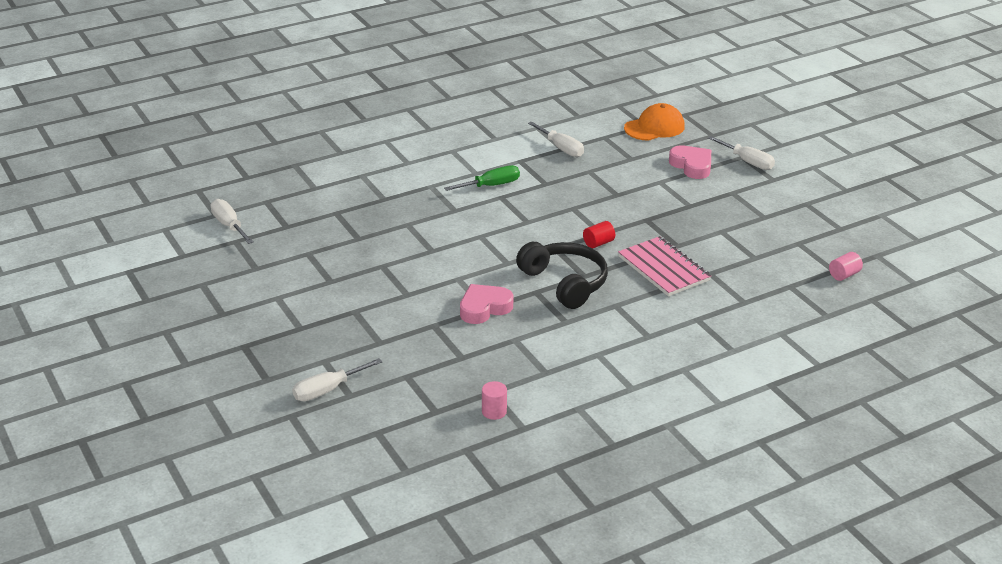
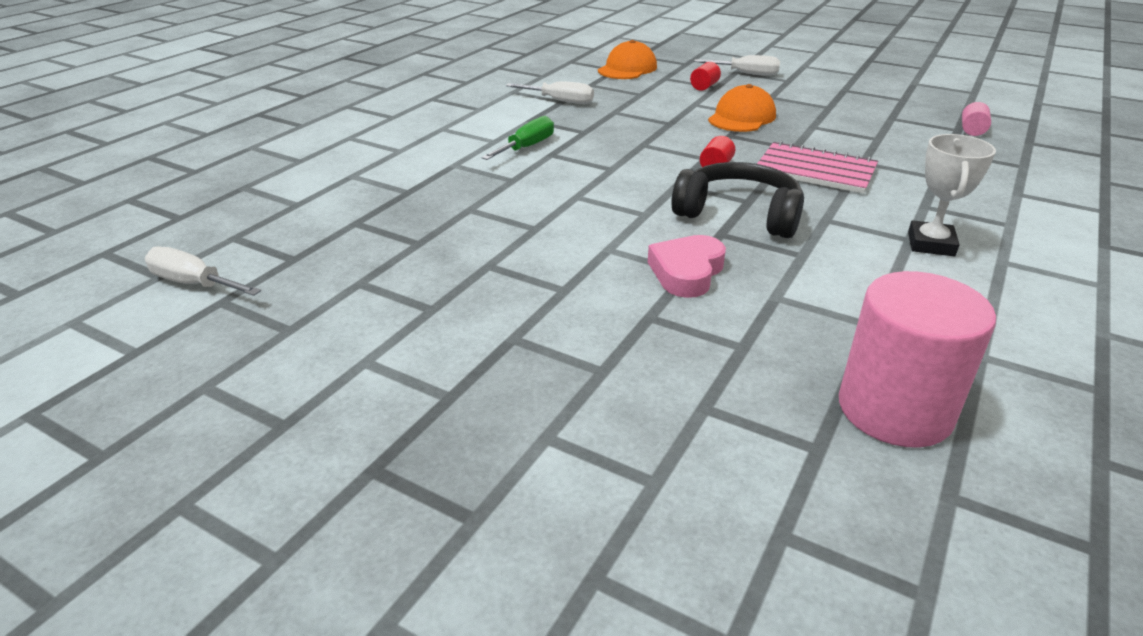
camera: 30 degrees left, 0 degrees up
white screwdriver [292,358,382,401] -> none
pink cylinder [482,381,507,420] -> pink cylinder [839,271,996,448], size x2.45
pink heart [669,145,711,179] -> red cylinder [690,62,721,91]
none -> orange cap [708,84,776,132]
none -> white trophy [908,134,996,256]

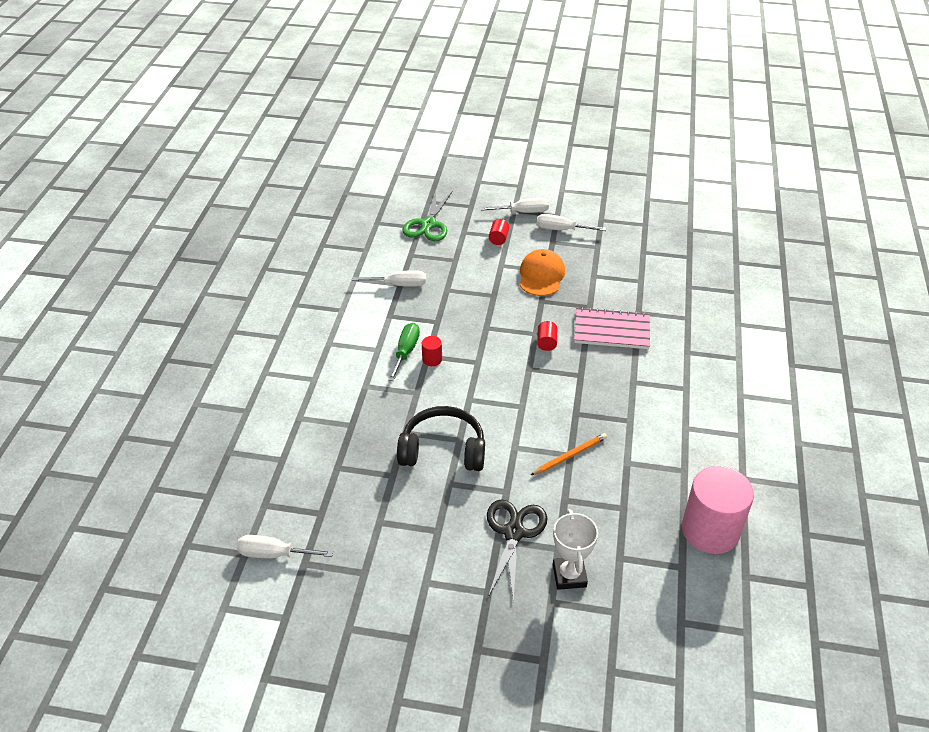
camera: 20 degrees left, 10 degrees up
orange cap [598,40,657,79] -> green scissors [402,191,453,241]
pink heart [648,235,726,298] -> orange pencil [531,433,607,475]
black headphones [671,162,804,238] -> black headphones moved to [397,406,485,471]
white trophy [908,134,996,256] -> white trophy moved to [553,509,598,590]
pink cylinder [962,102,991,136] -> none
none -> red cylinder [422,336,442,366]
none -> black scissors [487,499,547,601]
none -> white screwdriver [537,214,606,231]

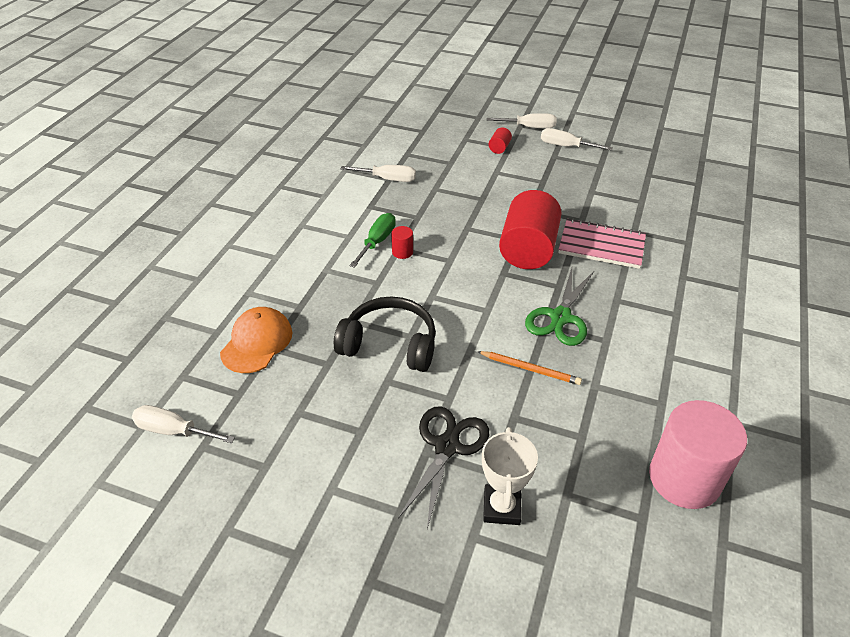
camera: 10 degrees right, 0 degrees up
green scissors [402,191,453,241] -> green scissors moved to [525,268,594,346]
orange cap [520,249,565,296] -> orange cap moved to [220,307,293,373]
orange pencil [531,433,607,475] -> orange pencil turned 45 degrees clockwise [477,351,582,385]
red cylinder [537,321,557,351] -> red cylinder [499,190,562,269], size x2.45

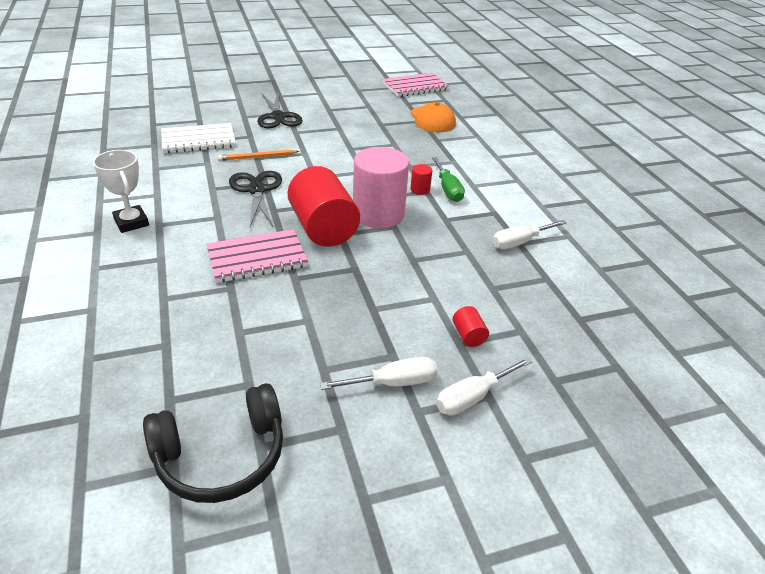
camera: 140 degrees right, 5 degrees down
white screwdriver [132,405,235,443] -> pink notebook [382,73,449,97]
black headphones [334,297,436,372] -> black headphones moved to [143,383,283,503]
white trophy [482,427,538,525] -> white trophy moved to [93,150,149,233]
green scissors [525,268,594,346] -> black scissors [229,171,282,227]
pink cylinder [649,400,747,509] -> pink cylinder moved to [353,147,409,228]
none -> white notebook [161,123,236,153]

